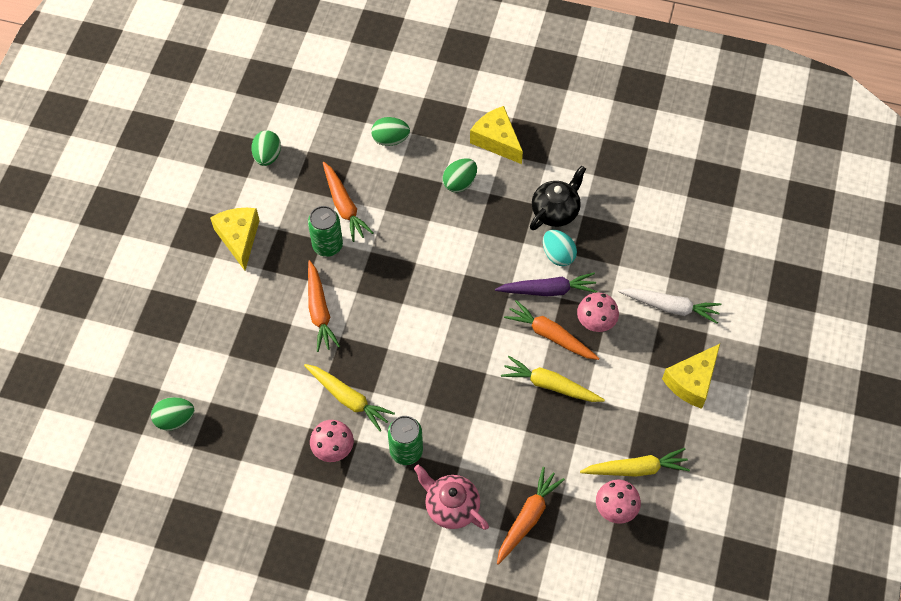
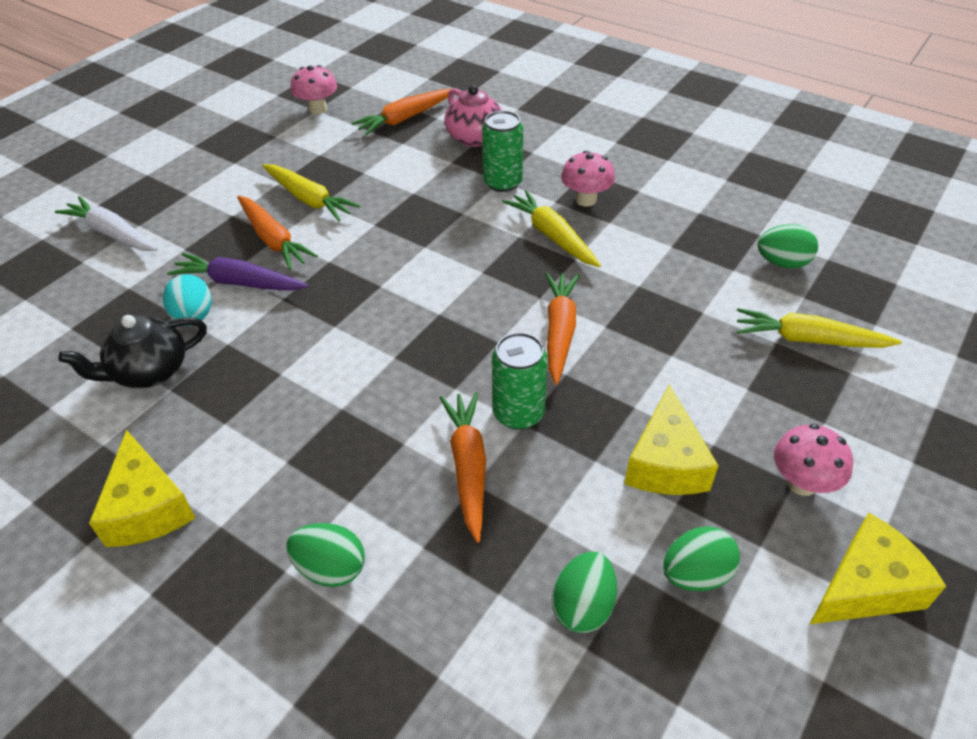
camera: 160 degrees left, 15 degrees down
green egg [443,158,477,192] -> green egg moved to [663,526,740,591]
pink mushroom [577,292,619,332] -> pink mushroom moved to [774,424,853,496]
yellow carrot [580,448,690,477] -> yellow carrot moved to [737,308,902,348]
yellow cheese [662,344,720,409] -> yellow cheese moved to [810,513,946,624]

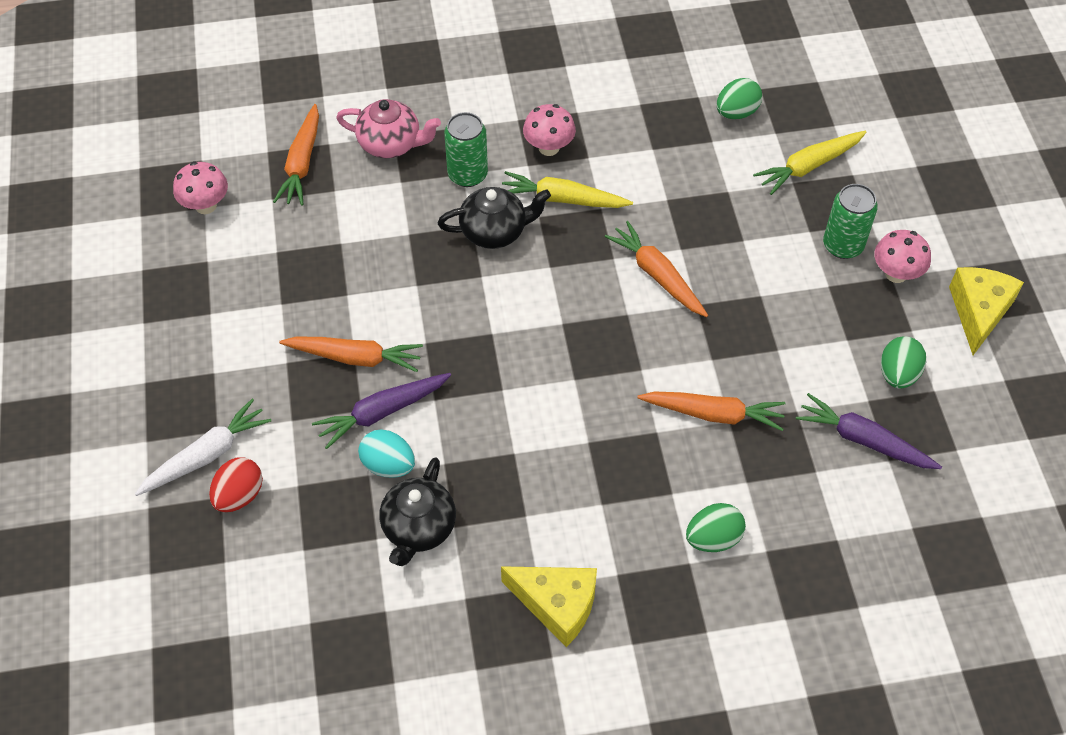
camera: 45 degrees left, 10 degrees up
white carrot [55,196,158,251] -> white carrot turned 150 degrees clockwise [135,398,271,496]
yellow carrot [262,164,361,221] -> none
orange carrot [439,392,486,543] -> orange carrot turned 150 degrees clockwise [637,391,785,431]
green can [492,332,548,430] -> green can moved to [823,184,878,259]
green egg [552,552,617,633] -> purple carrot [796,393,942,469]
yellow cheese [624,385,719,495] -> none
none -> red egg [209,457,263,512]
none -> black teapot [438,187,551,249]

